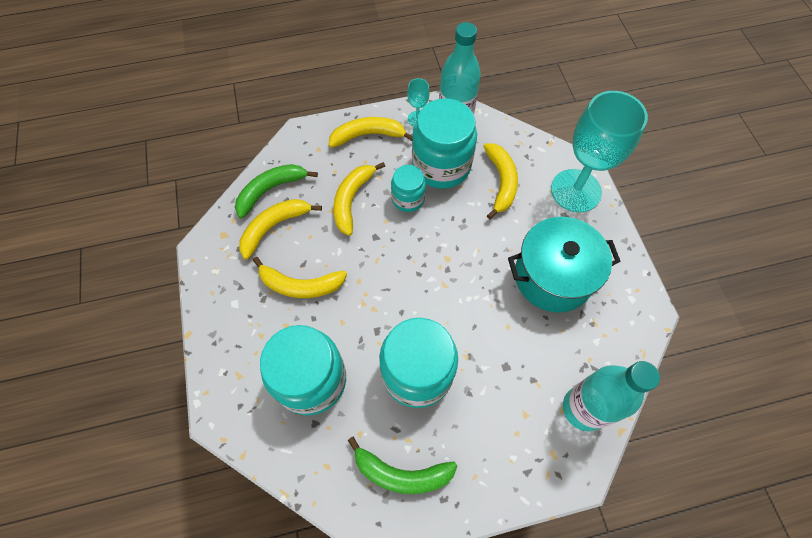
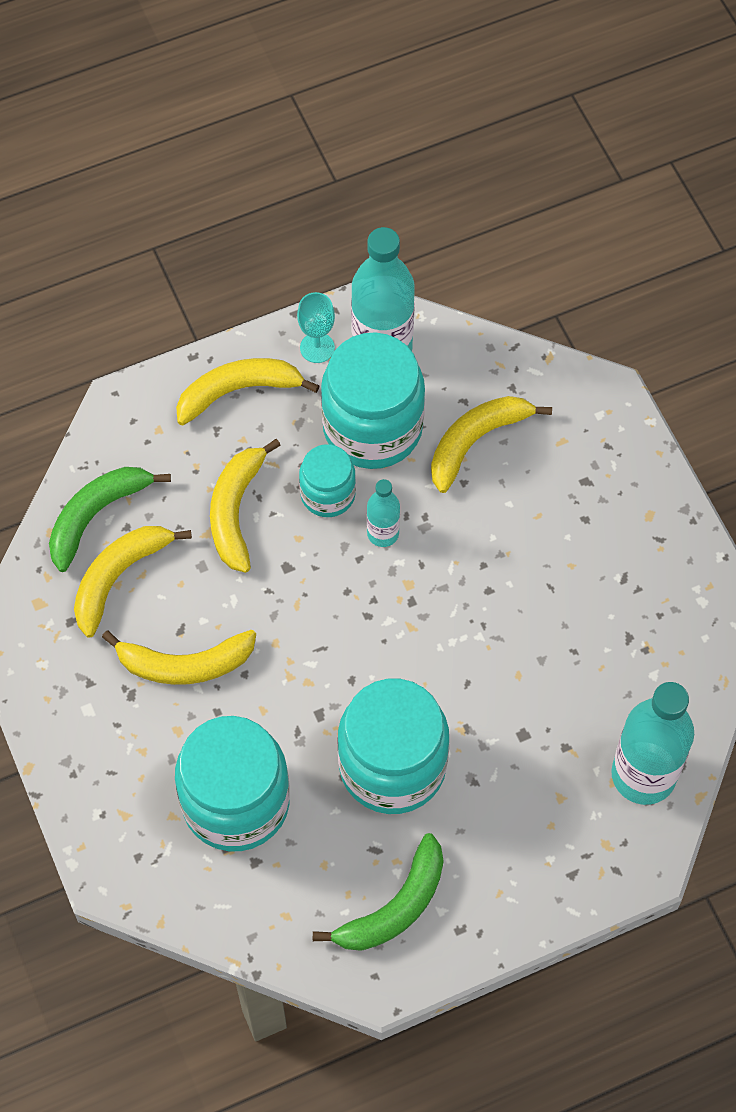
camera: 10 degrees left, 0 degrees up
green banana [348,436,457,494] -> green banana turned 45 degrees counterclockwise [313,833,443,951]
yellow banana [483,143,518,220] -> yellow banana turned 120 degrees counterclockwise [431,396,552,493]
turquoise pot [508,217,621,313] -> none
turquoise goblet [551,91,648,212] -> none
none -> turquoise bottle [367,479,400,547]

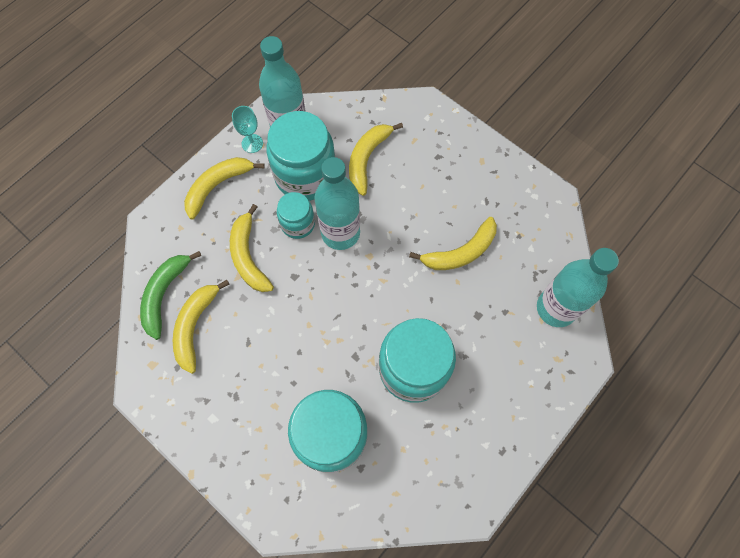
camera: 25 degrees left, 5 degrees up
yellow banana [102,630,256,685] -> yellow banana moved to [409,217,497,270]
green banana [313,833,443,951] -> none
turquoise bottle [367,479,400,547] -> turquoise bottle [315,157,360,250], size x1.95

